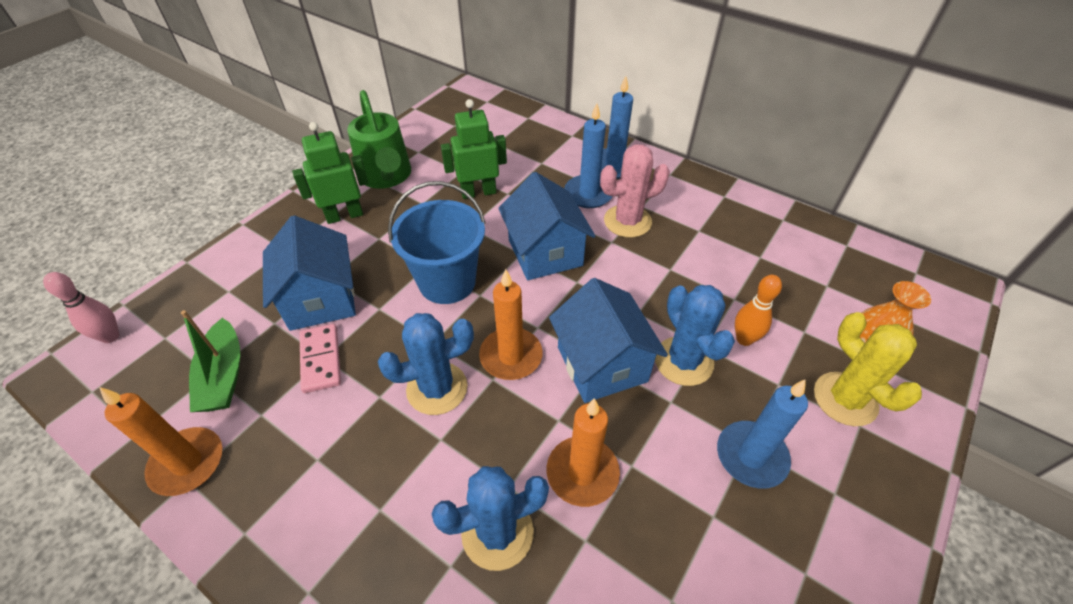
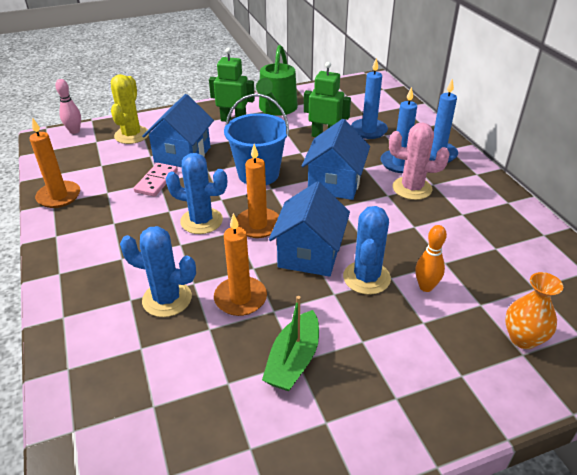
camera: 35 degrees right, 10 degrees down
green boat [181,310,240,412] -> green boat moved to [262,296,319,391]
blue candle [717,379,808,489] -> blue candle moved to [351,58,388,139]
yellow cactus [814,312,922,426] -> yellow cactus moved to [111,74,149,144]

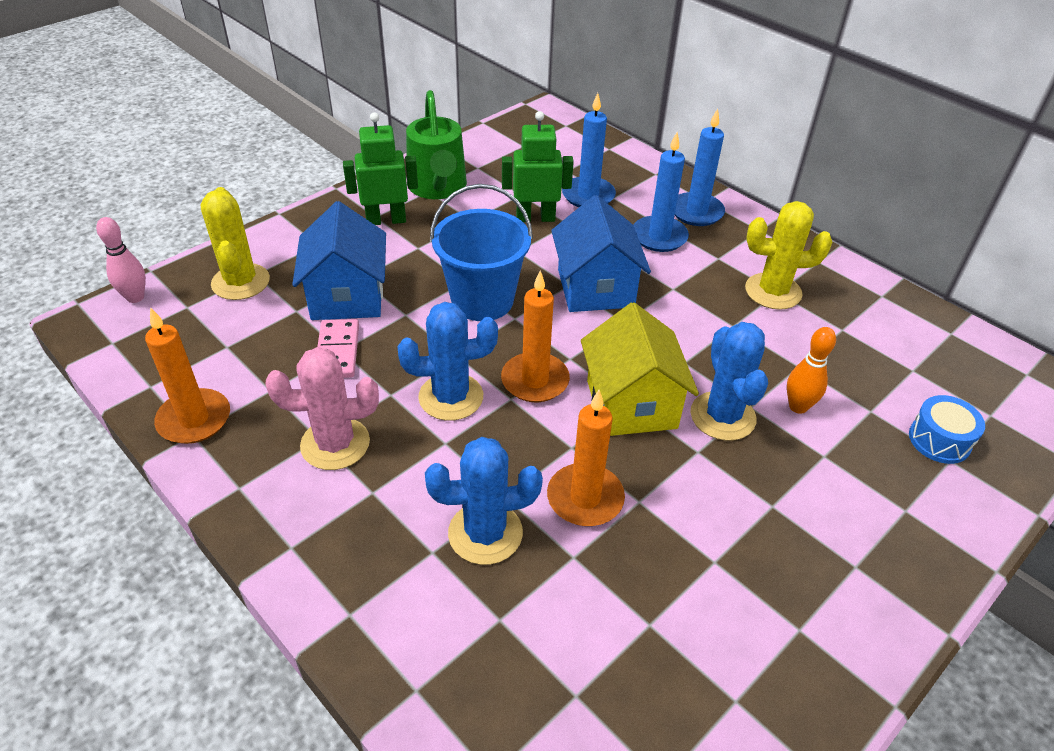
camera: 25 degrees left, 5 degrees up
green boat [262,296,319,391] -> none
blue house [269,182,350,277] -> yellow house [581,302,699,436]
pink cactus [389,122,450,200] -> pink cactus moved to [265,347,379,470]
orange vase [505,272,563,349] -> blue drum [909,395,985,464]
none -> yellow cactus [745,201,832,310]

